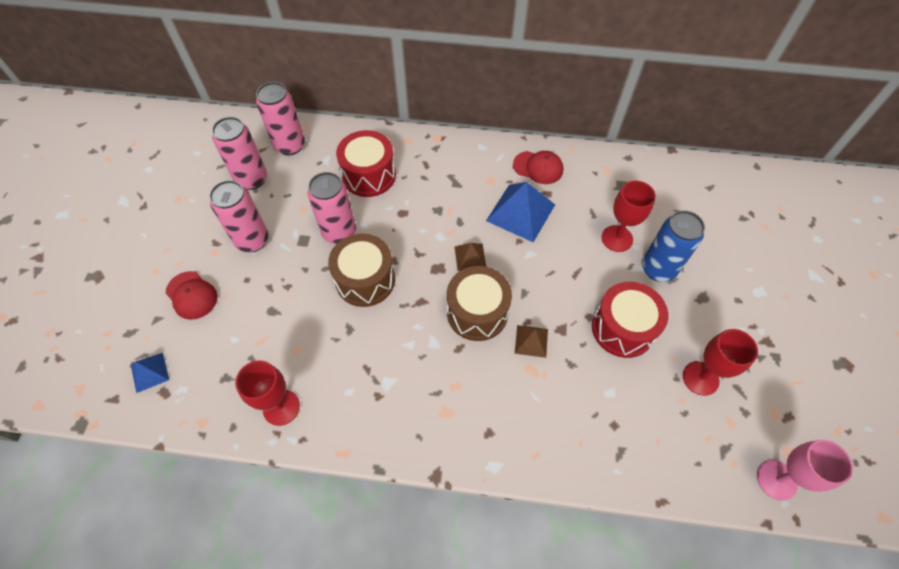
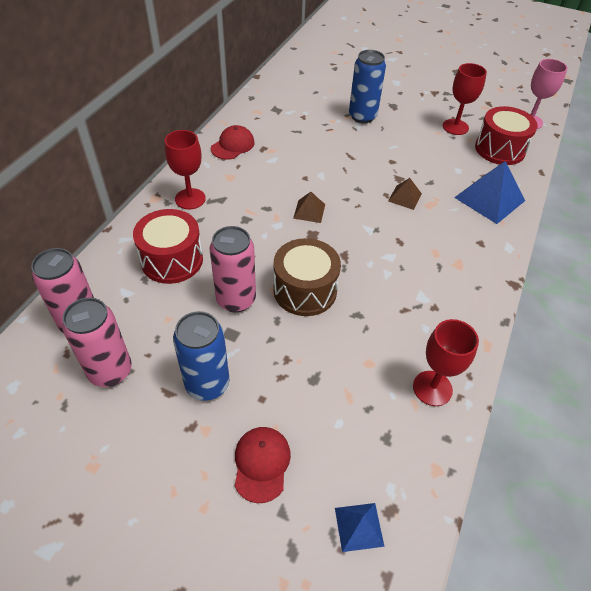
camera: 75 degrees left, 10 degrees down
red cap [165,271,218,320] -> red cap turned 60 degrees counterclockwise [235,427,291,503]
pink can [209,180,269,252] -> blue can [173,311,229,401]
brown drum [447,266,512,341] -> none
blue pyramid [486,182,555,242] -> blue pyramid moved to [454,161,525,224]
red drum [592,282,668,358] -> red drum moved to [475,106,538,165]
red goblet [602,181,656,252] -> red goblet moved to [165,130,206,210]

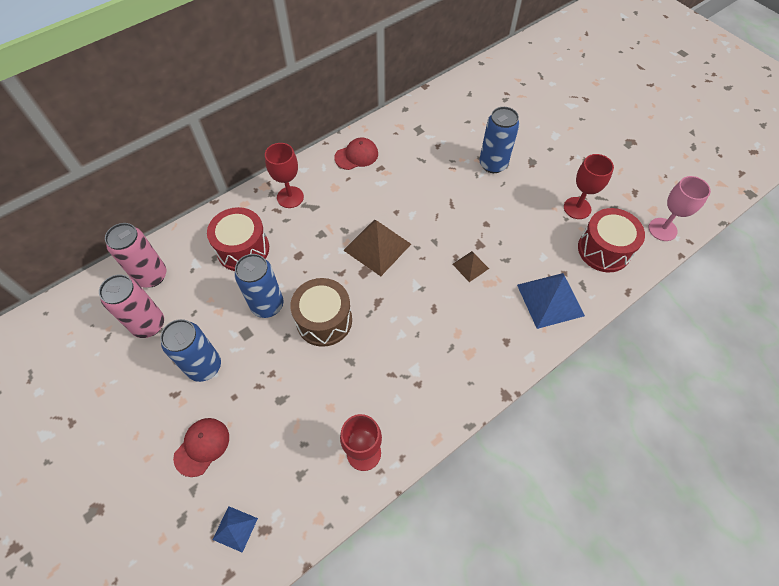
camera: 30 degrees right, 10 degrees up
pink can [209,226,256,312] -> blue can [234,254,284,318]
brown pyramid [293,192,325,223] -> brown pyramid [343,220,411,276], size x1.89

